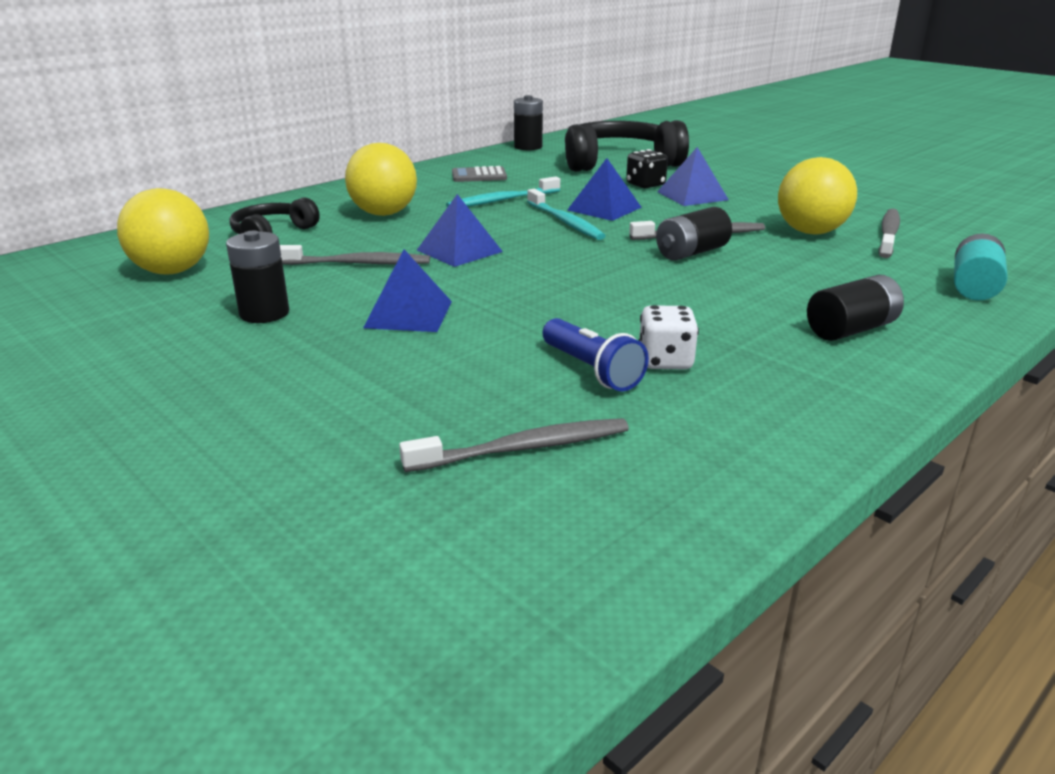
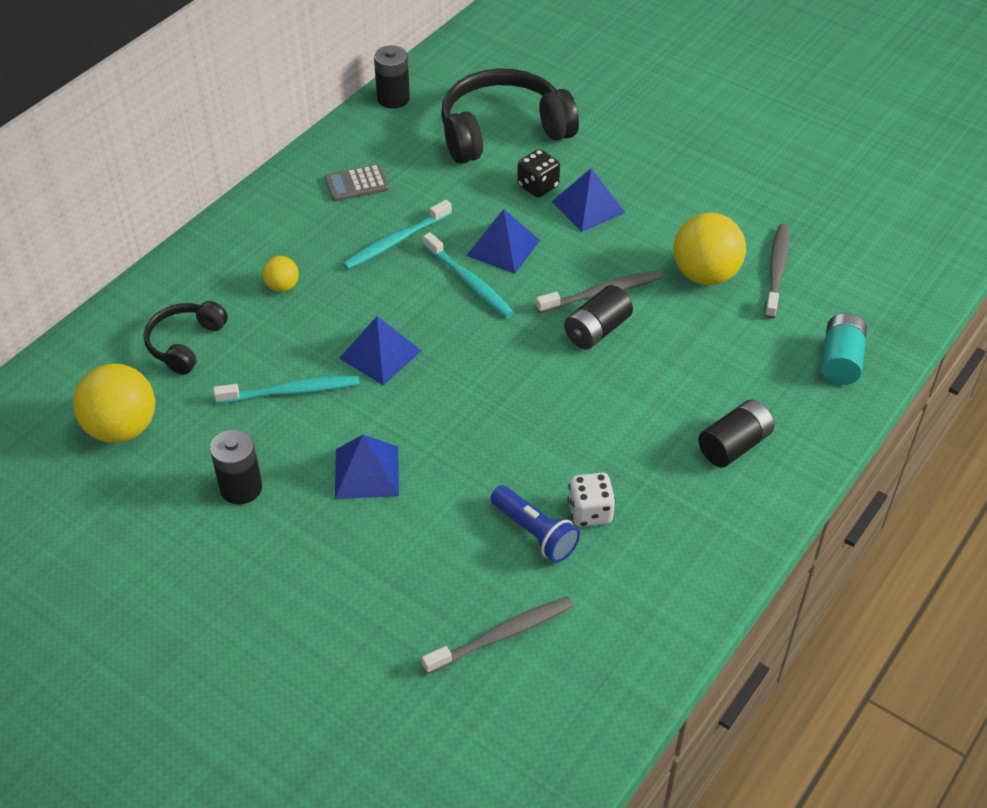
camera: 10 degrees left, 20 degrees up
grey toothbrush [280,245,430,265] -> turquoise toothbrush [213,375,360,404]
yellow ball [345,143,417,216] -> yellow ball [263,256,299,292], size x0.50

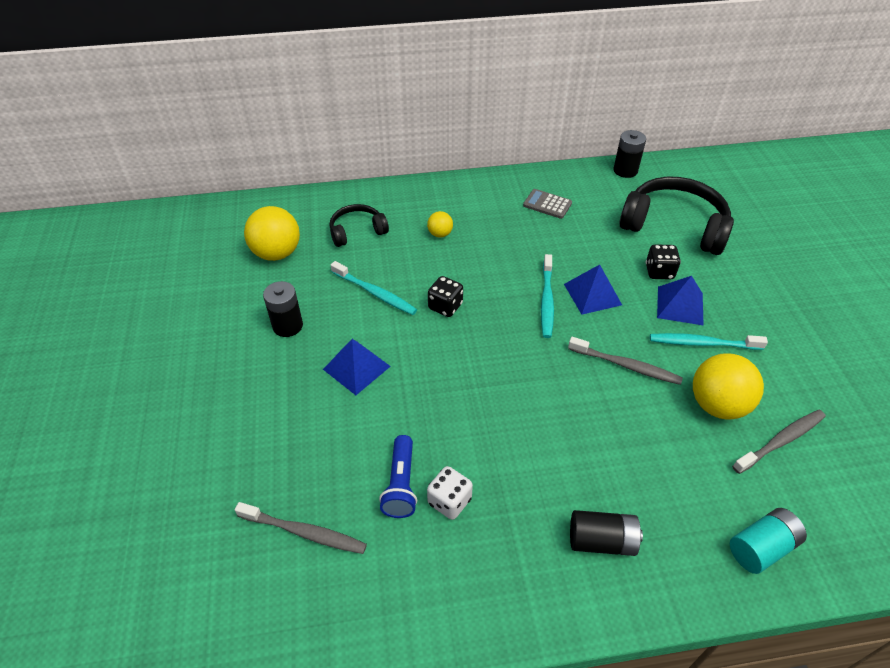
camera: 45 degrees right, 0 degrees up
blue pyramid [339,316,422,385] -> black dice [428,276,463,317]
turquoise toothbrush [342,200,452,270] -> turquoise toothbrush moved to [650,333,768,350]
black battery [564,285,633,350] -> none

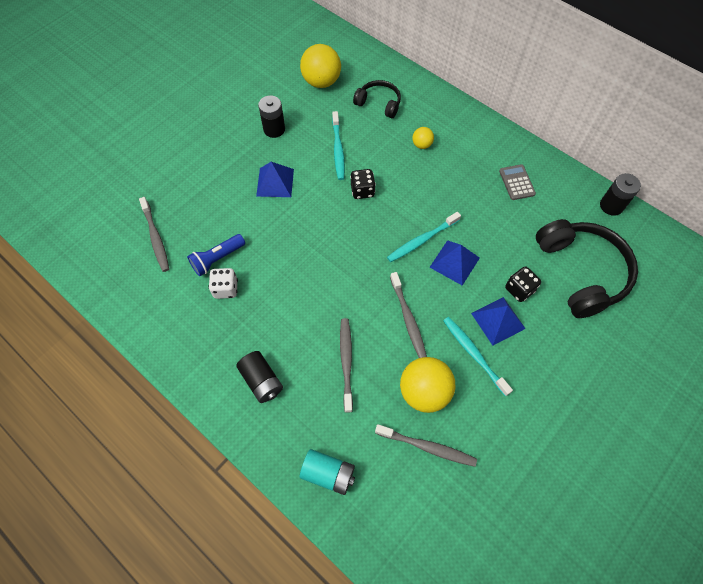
camera: 50 degrees right, 15 degrees up
none -> grey toothbrush [340,318,353,413]

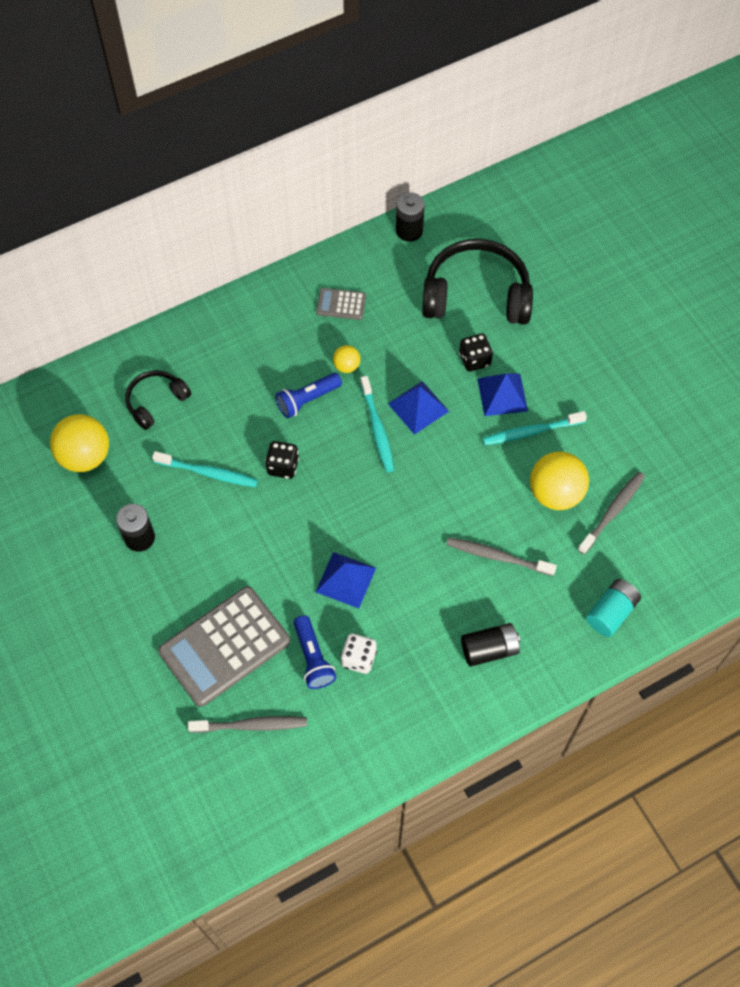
camera: 70 degrees left, 0 degrees up
blue pyramid [256,162,294,197] -> blue pyramid moved to [316,552,376,608]
grey toothbrush [390,272,427,358] -> none
yellow ball [412,127,434,149] -> yellow ball moved to [333,345,361,373]
none -> grey calculator [158,586,290,707]
none -> blue flashlight [275,373,342,418]

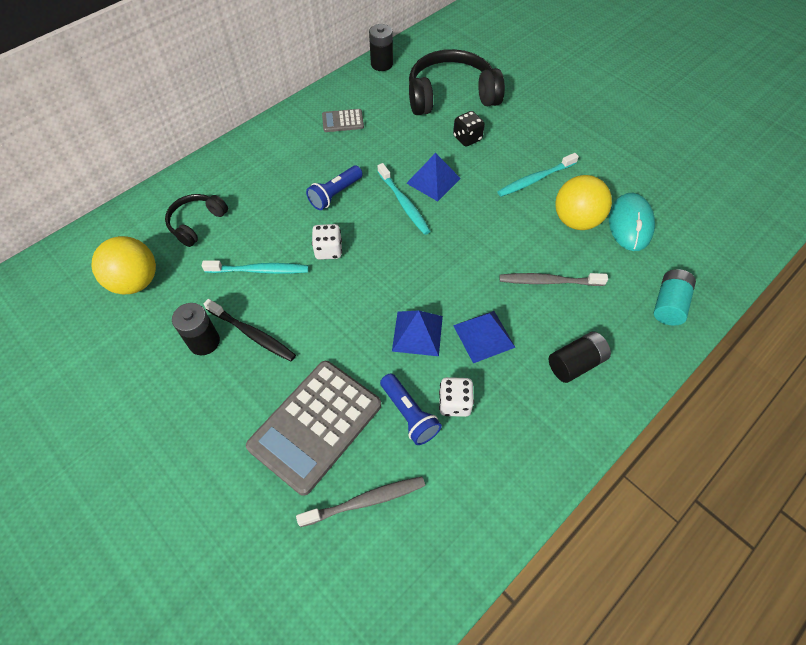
camera: 15 degrees left, 5 degrees down
black dice [265,441,299,479] -> white dice [312,224,342,260]
yellow ball [333,345,361,373] -> none
blue pyramid [477,373,528,416] -> blue pyramid moved to [453,311,516,363]
grey toothbrush [578,472,645,554] -> turquoise mouse [609,193,655,251]
none -> black toothbrush [204,299,296,362]

